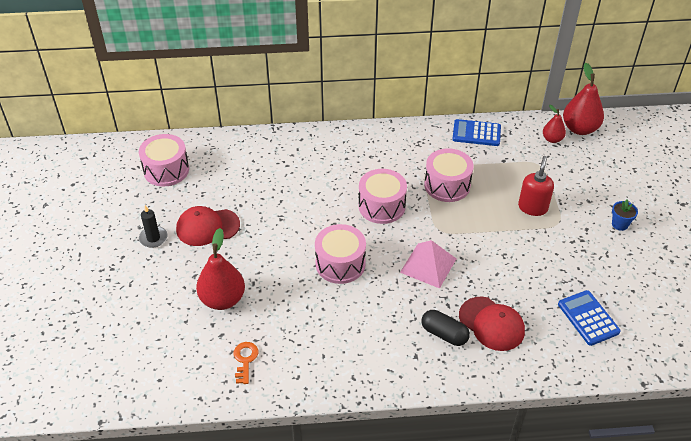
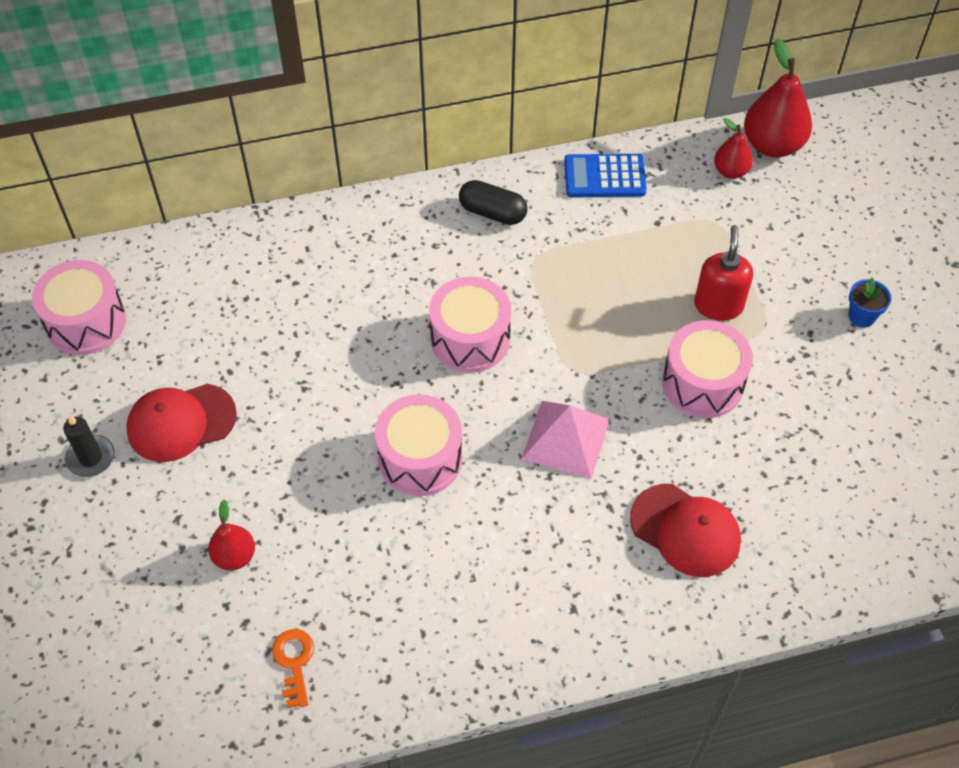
camera: 10 degrees left, 10 degrees up
red pear [196,228,245,310] -> red pear [208,500,255,570], size x0.57
black capsule [421,310,470,346] -> black capsule moved to [459,180,527,225]
pink drum [424,148,474,202] -> pink drum moved to [662,320,753,418]
blue calculator [558,290,621,346] -> none

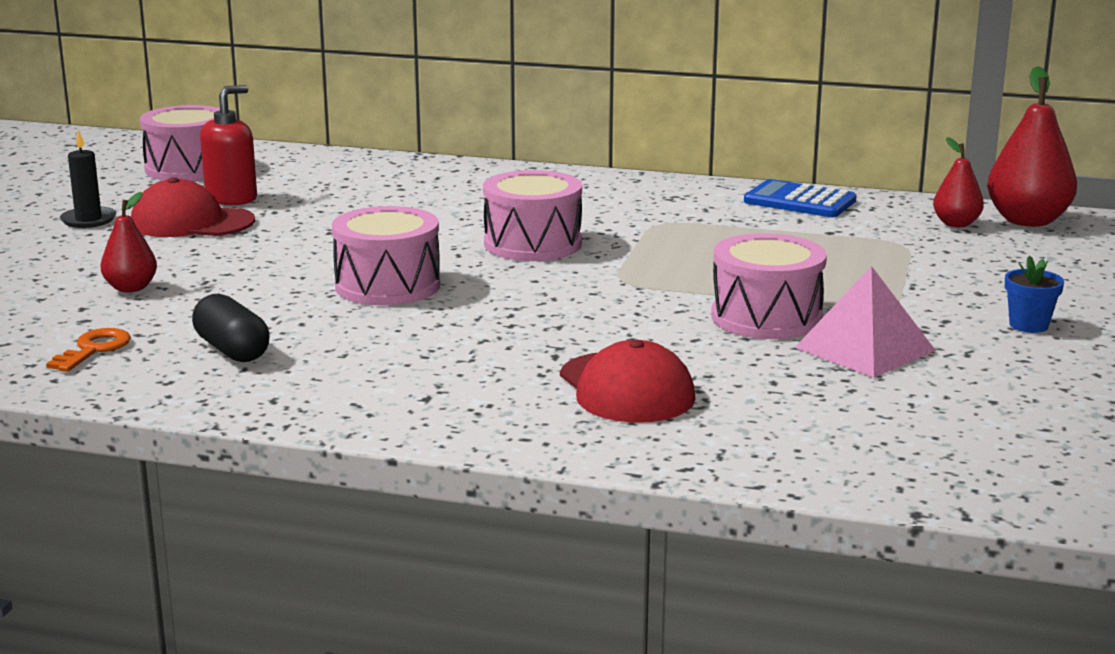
camera: 30 degrees right, 35 degrees down
black capsule [459,180,527,225] -> black capsule moved to [192,294,269,362]
pink pyramid [522,401,610,479] -> pink pyramid moved to [795,266,936,378]
red soap dispenser [694,225,753,321] -> red soap dispenser moved to [200,85,257,205]

